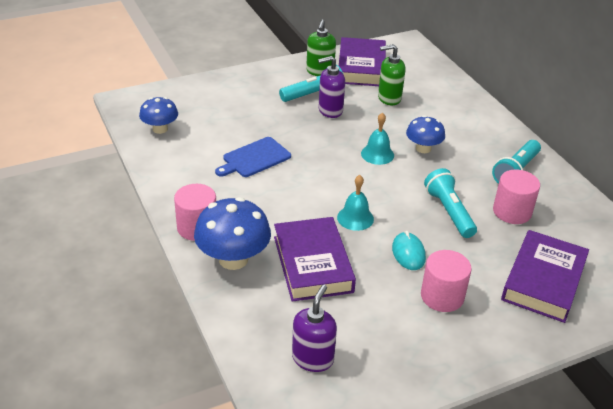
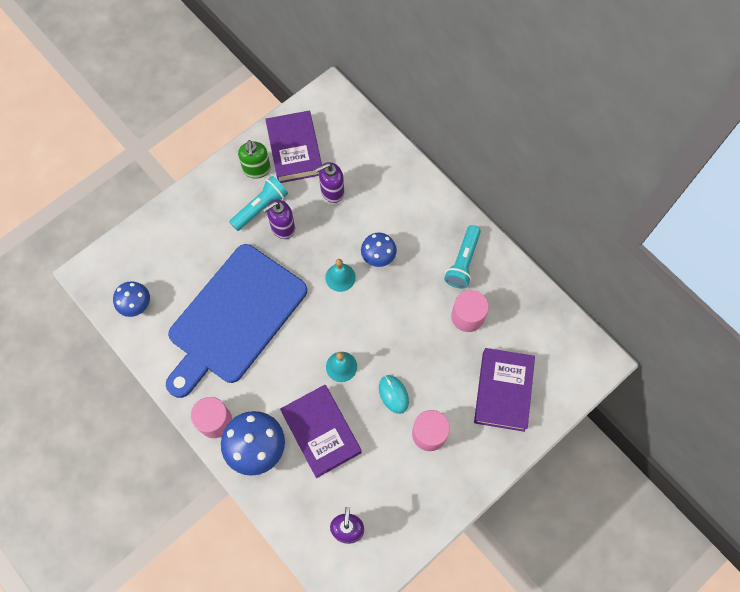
camera: 15 degrees left, 30 degrees up
blue cutting board [215,137,291,177] -> blue cutting board [166,244,307,398], size x2.34
green soap dispenser [378,44,405,105] -> purple soap dispenser [315,162,344,203]
turquoise flashlight [424,168,477,238] -> none

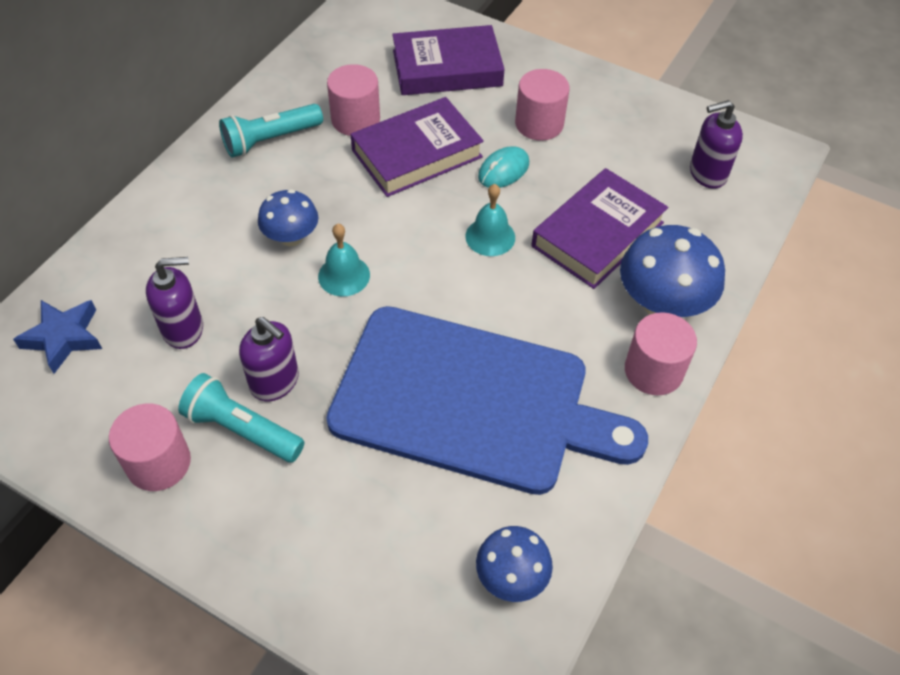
camera: 110 degrees left, 15 degrees down
green soap dispenser [238,140,271,179] -> pink cylinder [109,404,191,491]
purple book [265,111,322,183] -> purple book moved to [351,97,484,197]
purple soap dispenser [315,162,344,203] -> purple soap dispenser turned 60 degrees counterclockwise [146,257,203,349]
turquoise flashlight [444,225,481,289] -> turquoise flashlight turned 150 degrees clockwise [219,104,323,158]
none -> blue star [13,300,102,374]

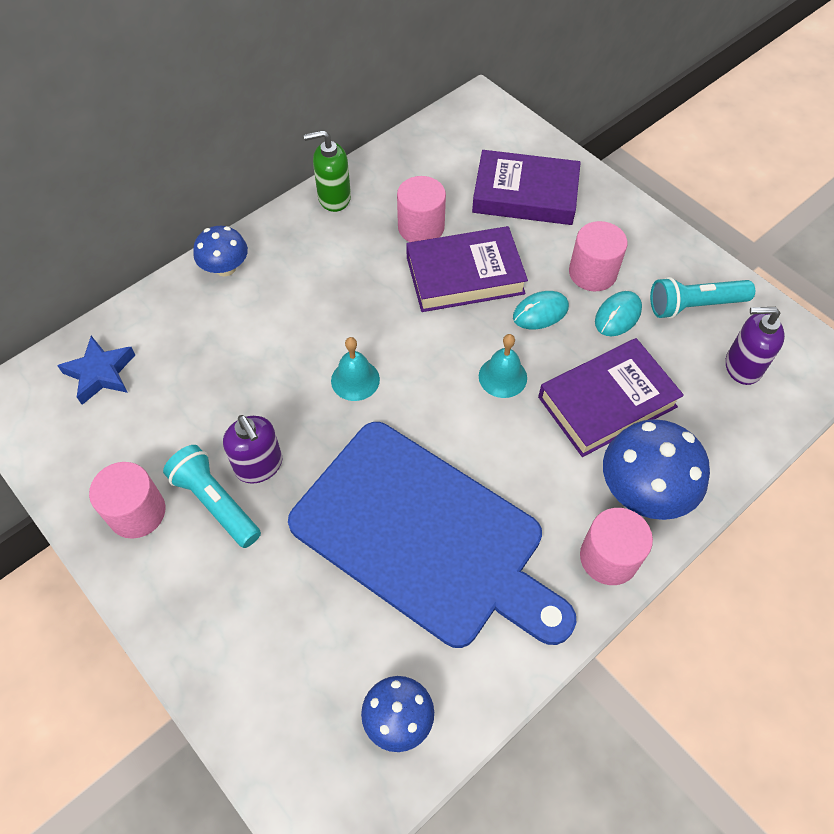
camera: 20 degrees right, 5 degrees up
purple soap dispenser [146,257,203,349] -> none
turquoise flashlight [219,104,323,158] -> turquoise flashlight moved to [650,277,755,319]
blue mushroom [258,189,318,246] -> blue mushroom moved to [193,226,248,277]
none -> green soap dispenser [304,130,351,212]
none -> turquoise mouse [595,291,642,336]

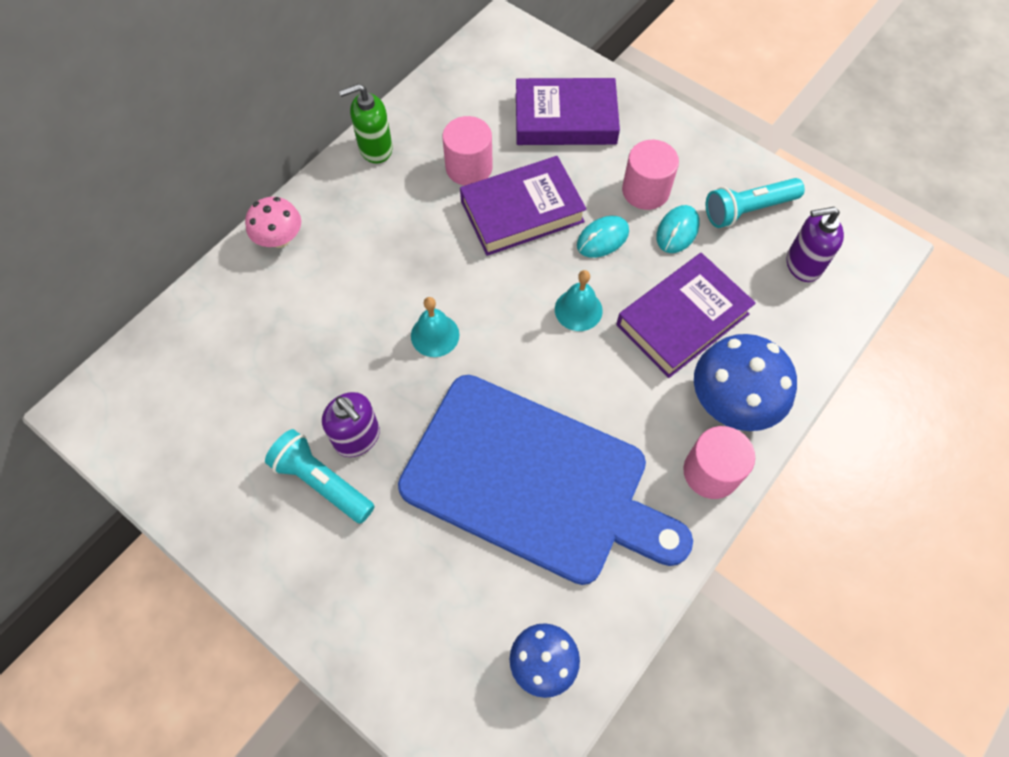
camera: 10 degrees left, 5 degrees up
blue star [57,336,135,405] -> none
pink cylinder [89,462,165,539] -> none
blue mushroom [193,226,248,277] -> pink mushroom [245,197,301,248]

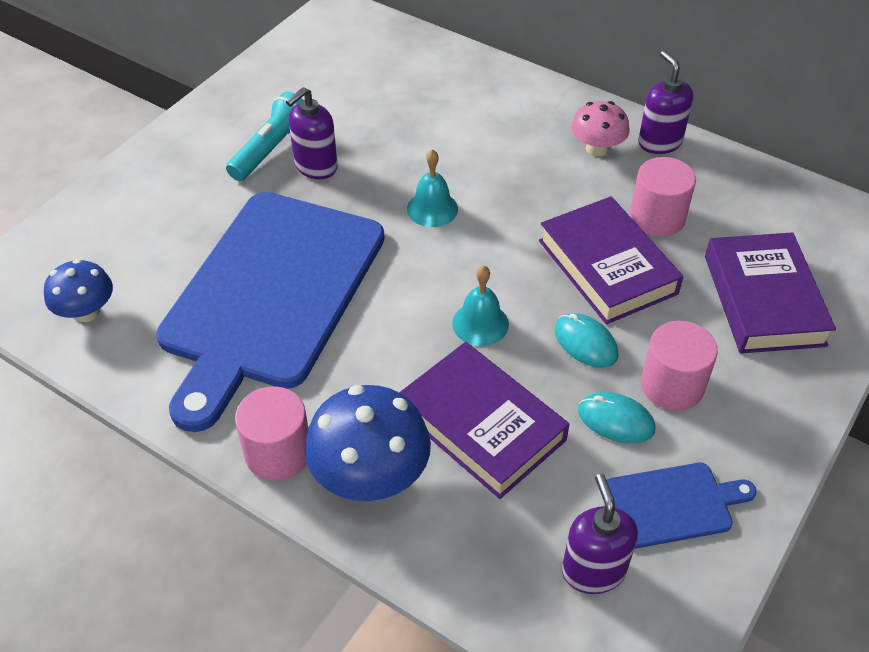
camera: 85 degrees right, 15 degrees down
pink mushroom [245,197,301,248] -> pink mushroom moved to [571,101,630,156]
green soap dispenser [339,83,393,163] -> purple soap dispenser [638,51,693,154]
turquoise flashlight [706,178,805,228] -> blue cutting board [607,463,757,549]

